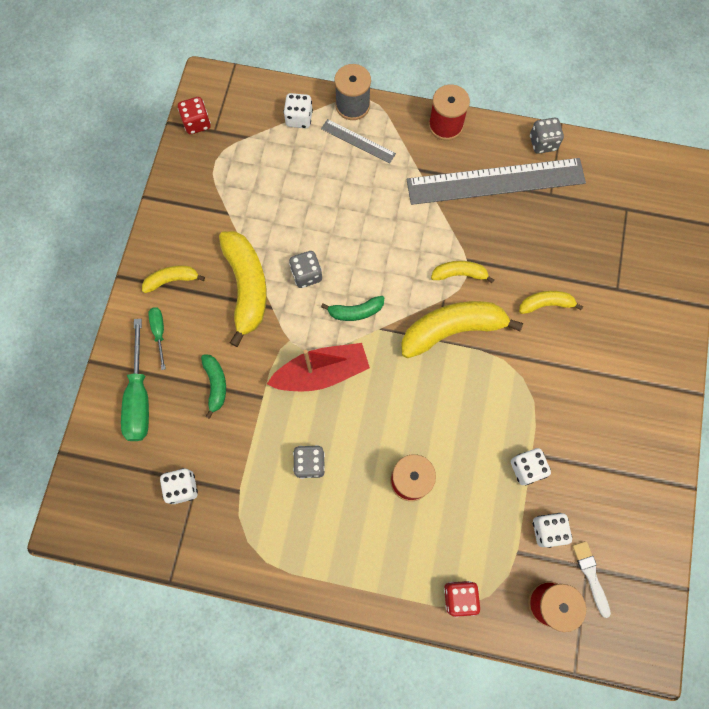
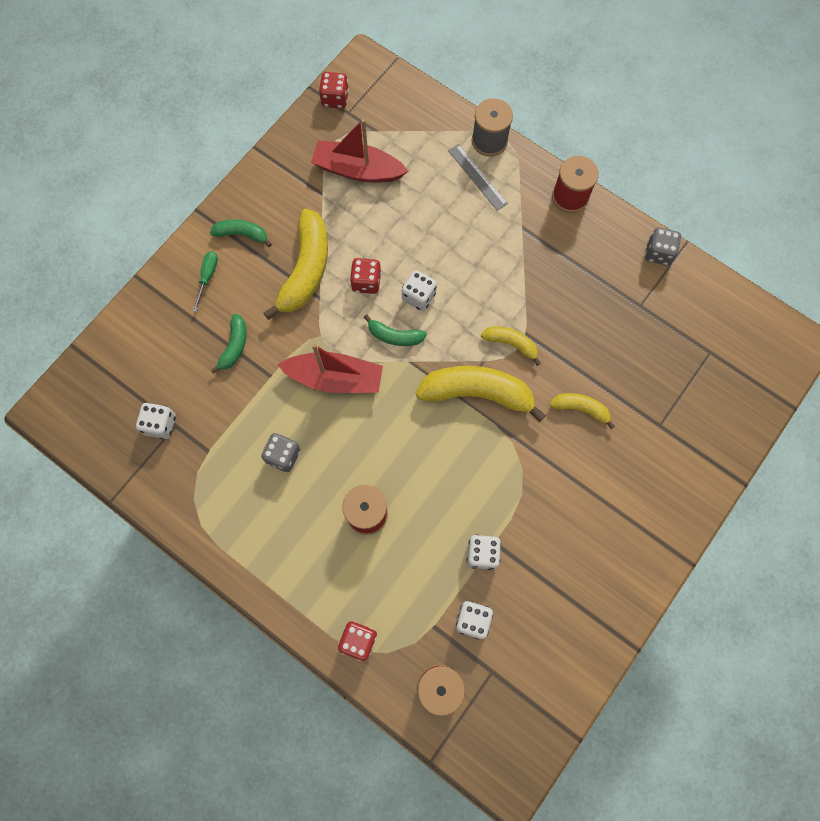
camera: 25 degrees right, 0 degrees up
green screwdriver [121,319,149,441] -> none
yellow banana [142,266,205,293] -> green banana [210,220,272,247]
white dice [283,93,313,128] -> white dice moved to [402,270,437,311]
grey dice [289,251,322,288] -> red dice [350,258,381,294]
grey ruler [407,158,586,205] -> none
white brush [572,541,611,618] -> none
none -> red boat [311,119,408,183]

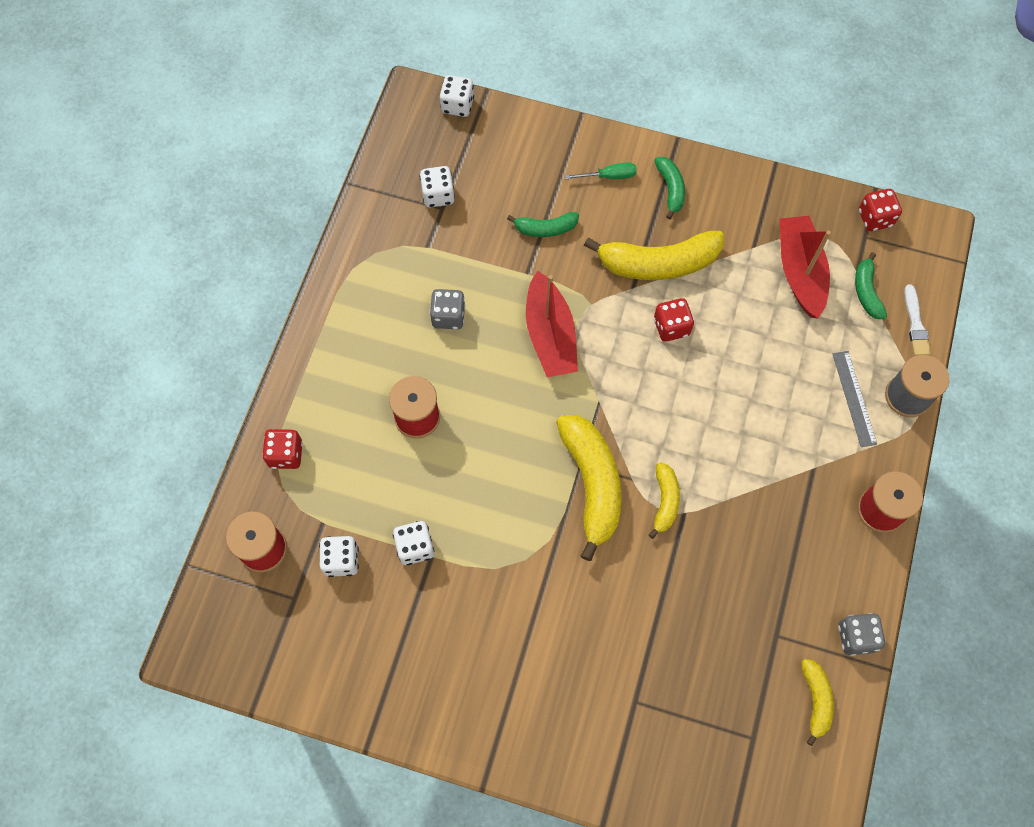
camera: 70 degrees right, 5 degrees down
green banana [364,314,427,346] -> green banana moved to [855,252,887,319]
white dice [402,270,437,311] -> white dice moved to [440,75,474,117]
grey ruler [448,144,508,211] -> grey ruler turned 45 degrees counterclockwise [833,351,877,447]
yellow banana [550,393,615,429] -> yellow banana moved to [802,659,834,746]
none -> white brush [904,284,931,356]

